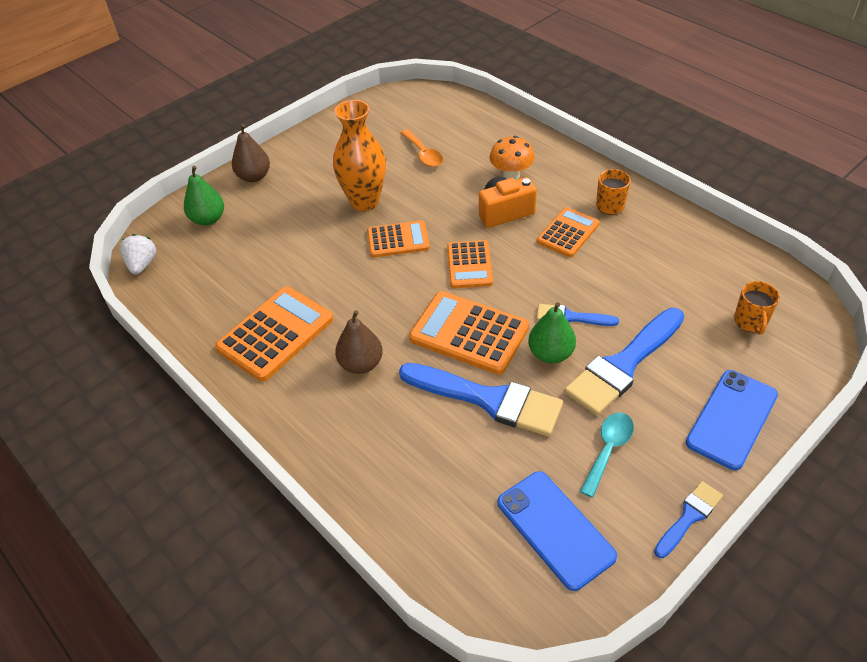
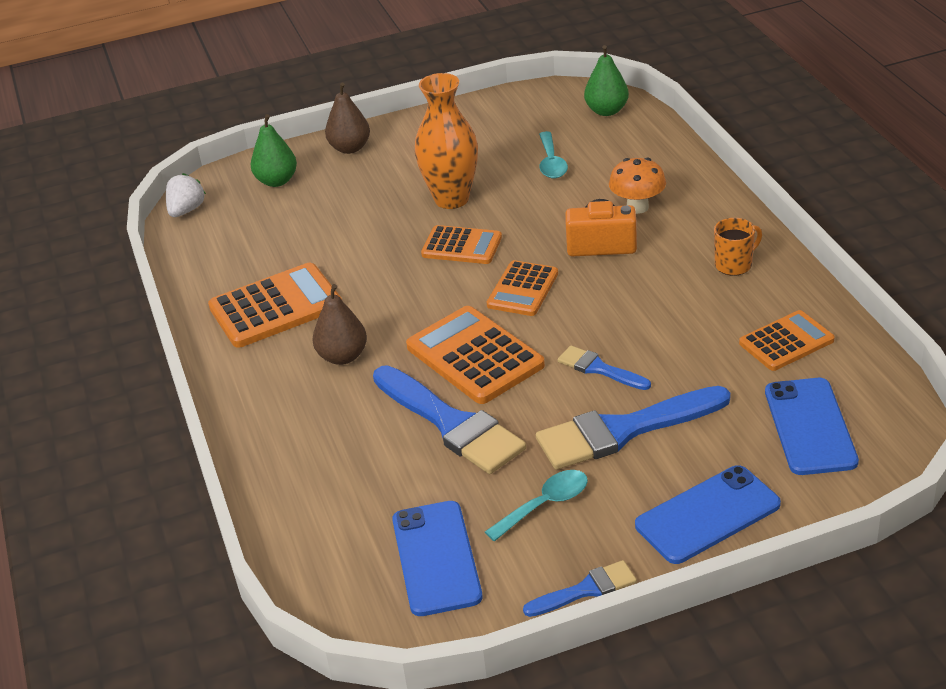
camera: 25 degrees right, 10 degrees down
orange spoon [401,129,443,167] -> turquoise spoon [539,131,568,178]
green pear [528,302,576,363] -> green pear moved to [584,45,629,116]
orange calculator [537,207,600,257] -> orange calculator moved to [739,310,835,371]
orange mug [734,281,780,335] -> blue phone [765,378,859,475]

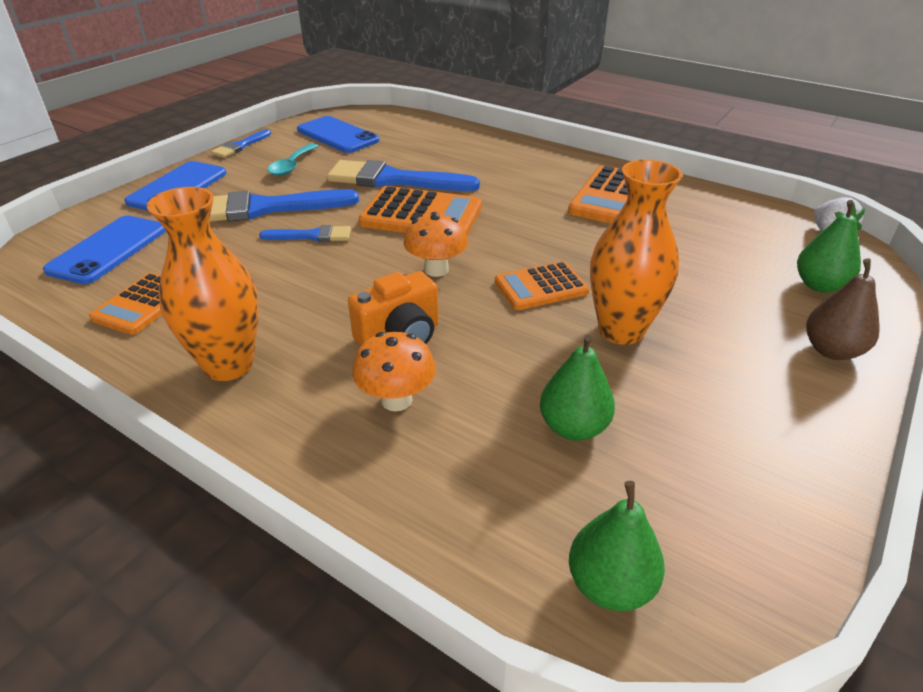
camera: 140 degrees right, 0 degrees up
brown pear [313,284,367,365] -> none
orange calculator [487,260,558,316] -> orange mushroom [404,212,468,277]
blue brush [536,386,731,470] -> blue brush turned 135 degrees counterclockwise [210,189,359,222]
turquoise spoon [539,131,568,178] -> green pear [540,334,615,441]
orange mug [714,218,762,276] -> orange vase [147,187,258,381]
blue phone [765,378,859,475] -> blue phone turned 60 degrees clockwise [43,216,166,284]

